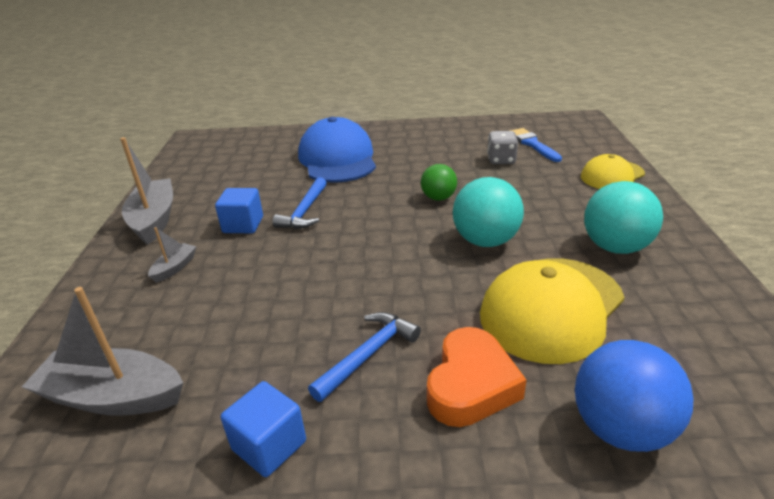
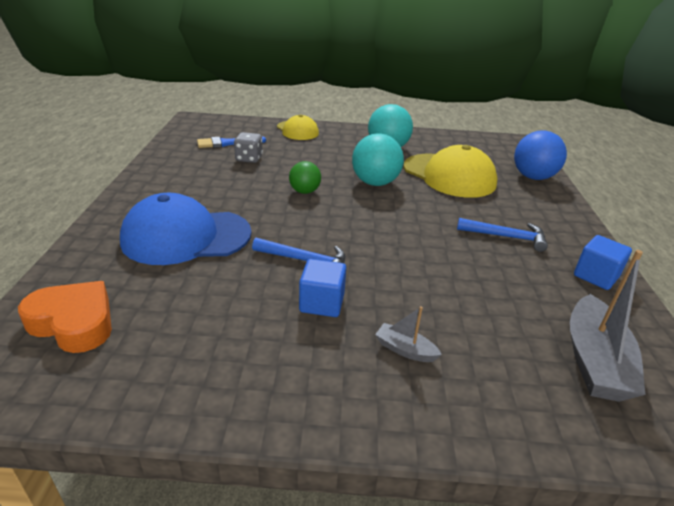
camera: 90 degrees left, 0 degrees up
grey boat [120,137,173,245] -> none
blue hammer [308,312,421,402] -> blue hammer turned 150 degrees clockwise [457,218,548,252]
orange heart [427,327,526,427] -> orange heart moved to [18,281,112,353]

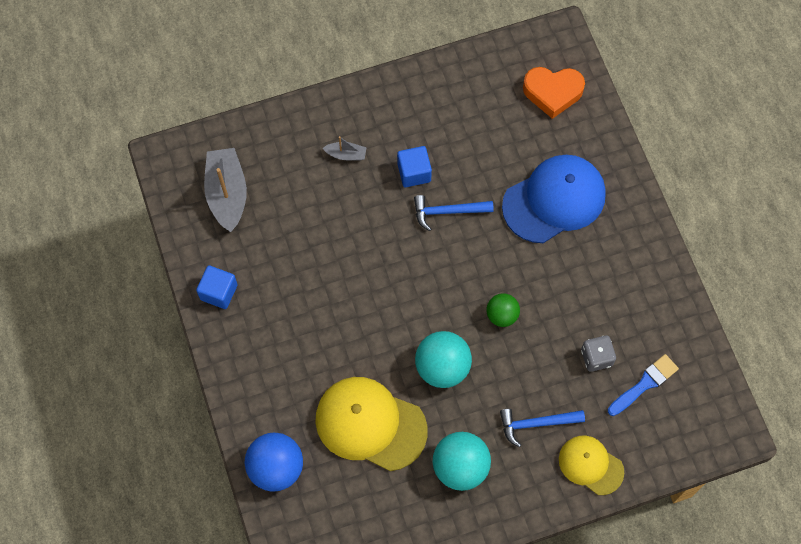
camera: 160 degrees right, 35 degrees up
blue hammer [457,218,548,252] -> blue hammer moved to [500,409,585,447]

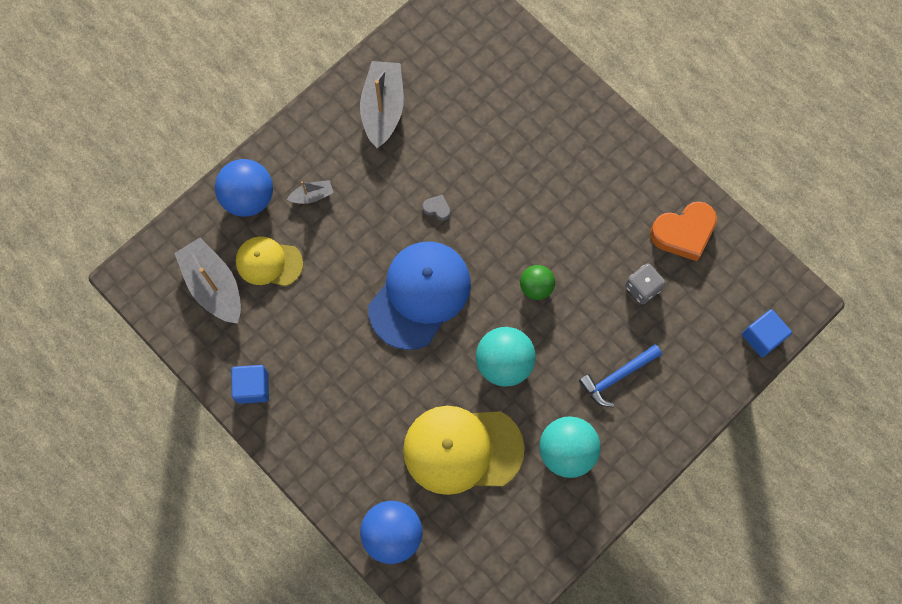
camera: 25 degrees left, 5 degrees up
blue cube [397,146,432,187] -> blue cube moved to [742,309,792,357]
blue hammer [414,195,494,231] -> grey heart [422,195,450,221]
blue cap [502,155,606,243] -> blue cap moved to [368,241,471,350]
orange heart [523,67,585,119] -> orange heart moved to [650,202,717,261]
yellow cap [559,436,624,495] -> yellow cap moved to [236,236,303,286]
blue brush [608,354,679,416] -> none
none -> blue ball [215,159,273,217]
none -> grey boat [360,61,404,148]

